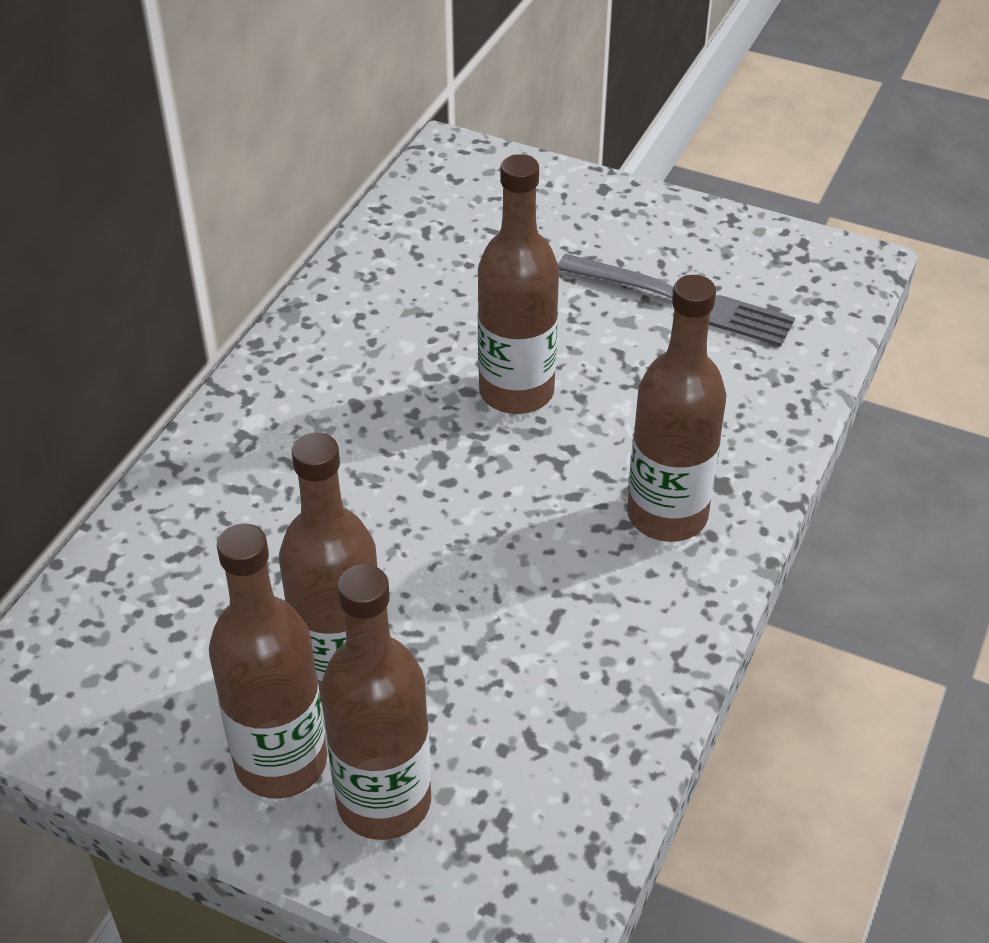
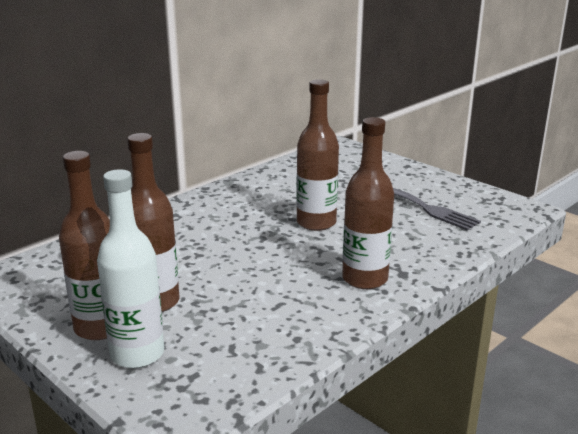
camera: 20 degrees right, 20 degrees down
brown bottle [321,564,431,840] -> white bottle [97,169,164,368]

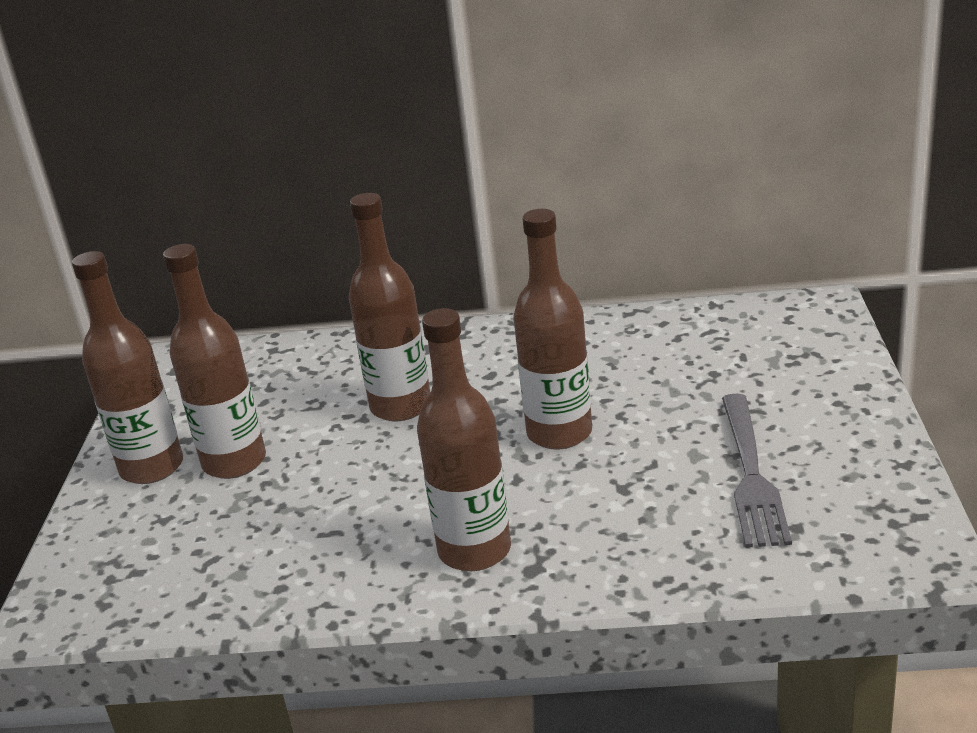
camera: 50 degrees right, 5 degrees up
white bottle [97,169,164,368] -> none
none -> brown bottle [349,193,430,421]

